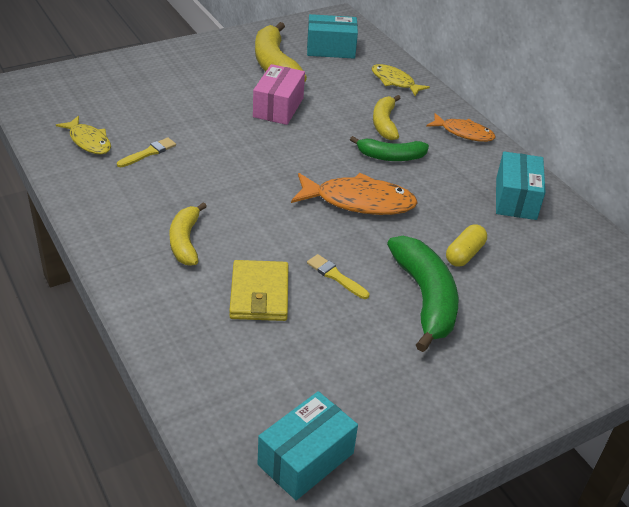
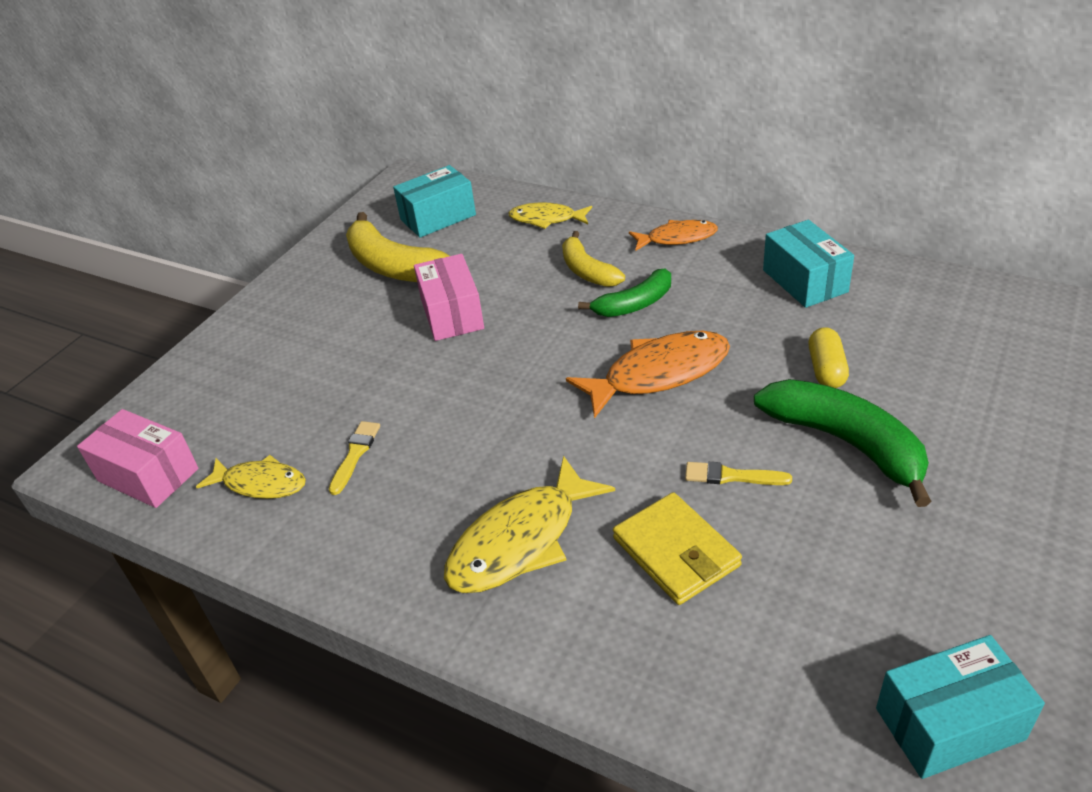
camera: 25 degrees left, 0 degrees up
yellow banana [169,202,207,266] -> yellow fish [444,456,615,593]
turquoise box [258,391,358,500] -> turquoise box turned 60 degrees clockwise [876,635,1045,779]
none -> pink box [77,409,199,508]

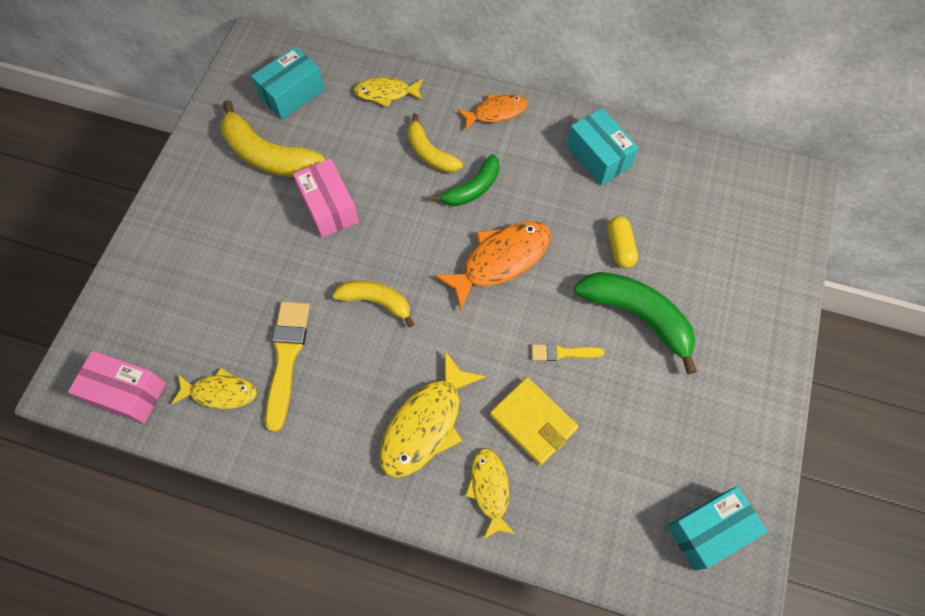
camera: 15 degrees left, 25 degrees up
yellow brush [329,421,380,495] -> yellow brush [265,302,310,432], size x1.84
none -> yellow banana [332,280,414,328]
none -> yellow fish [465,448,515,540]

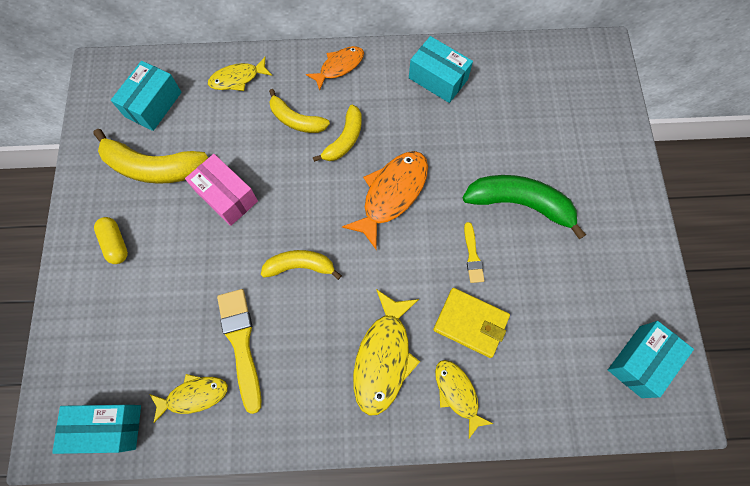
camera: 20 degrees left, 5 degrees up
pink box [68,351,166,424] -> turquoise box [52,405,141,454]
green banana [431,154,500,206] -> yellow banana [313,105,362,162]
yellow brush [531,344,604,361] -> yellow brush turned 75 degrees counterclockwise [464,222,484,283]
yellow capsule [607,216,638,268] -> yellow capsule moved to [94,217,128,264]

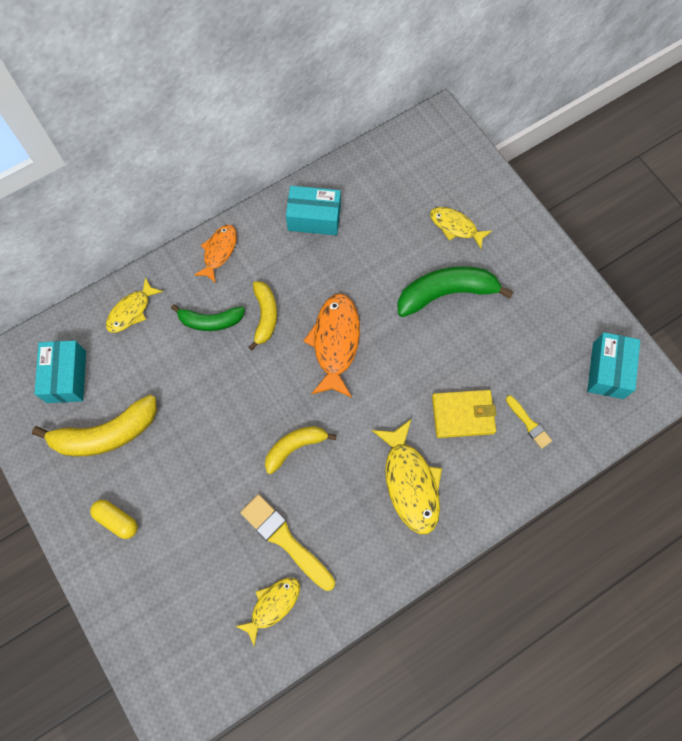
camera: 30 degrees left, 0 degrees up
turquoise box [52,405,141,454] -> none
pink box [185,154,258,226] -> none
yellow banana [269,89,330,133] -> green banana [171,304,245,331]
yellow fish [435,360,493,438] -> yellow fish moved to [430,207,492,249]
yellow brush [464,222,484,283] -> yellow brush moved to [506,395,552,449]

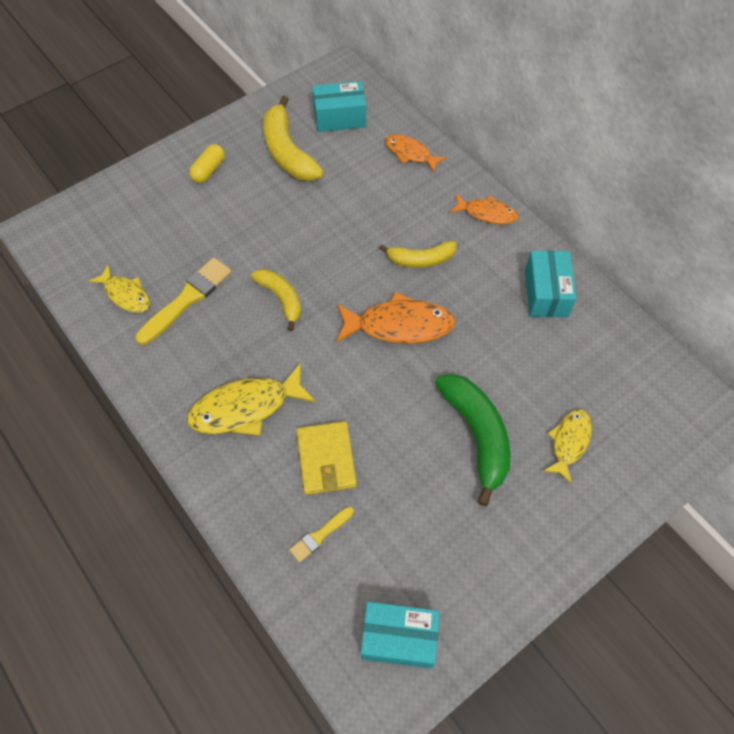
camera: 85 degrees right, 10 degrees down
yellow fish [106,277,163,333] -> orange fish [385,134,447,173]
green banana [171,304,245,331] -> none

